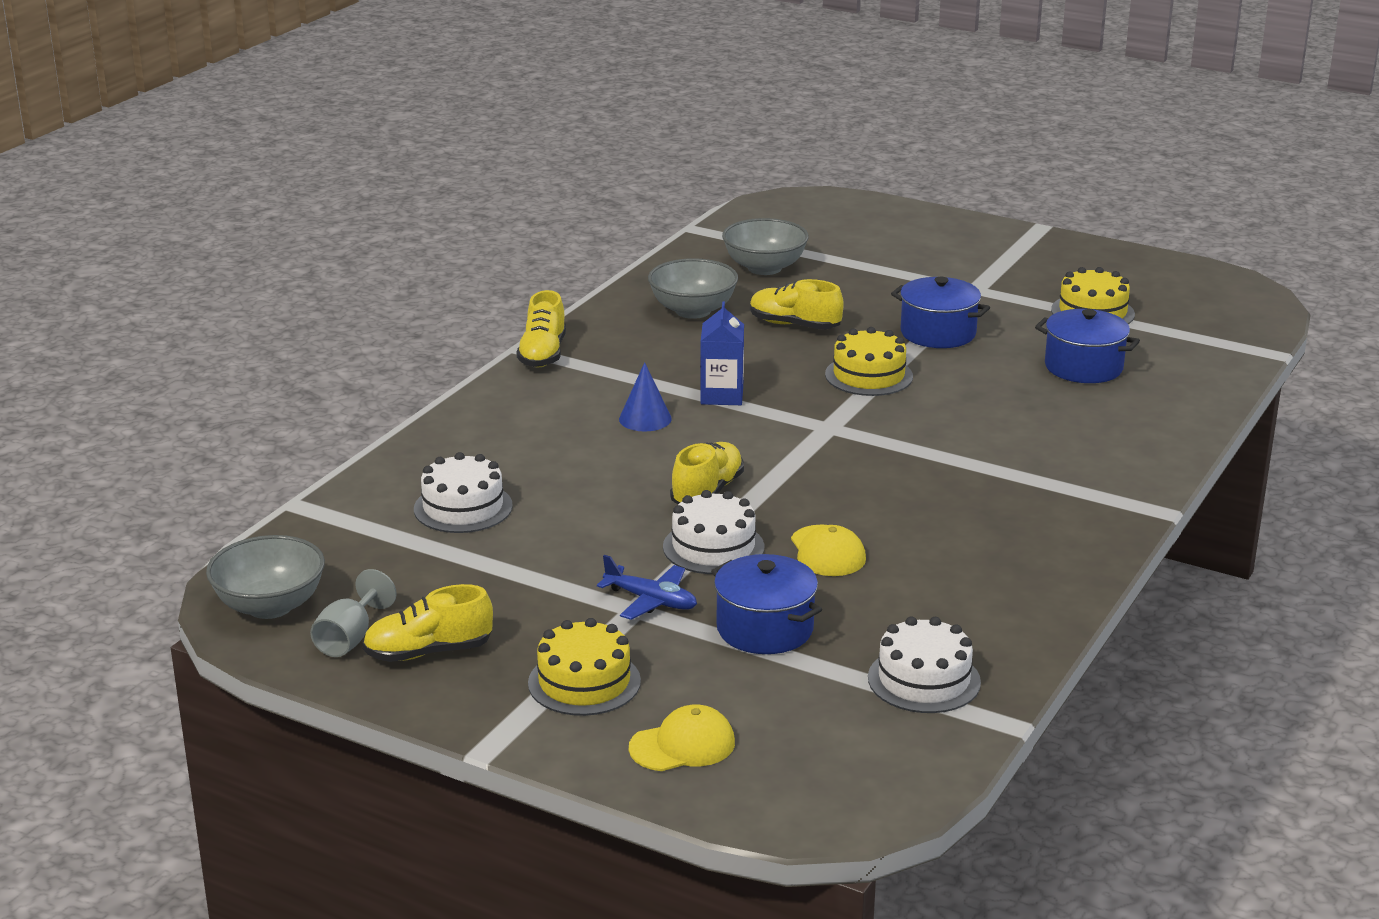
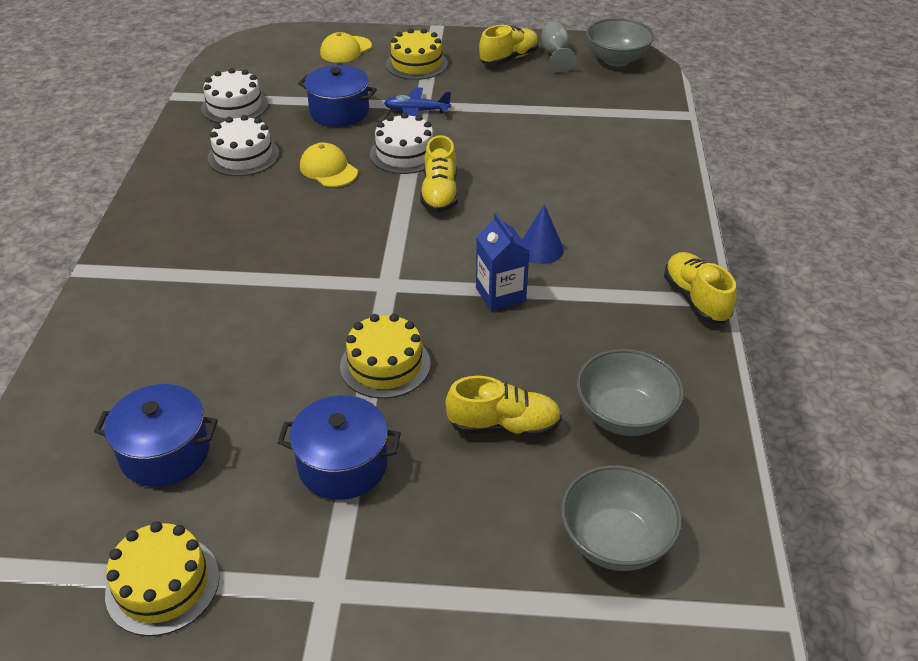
camera: 155 degrees right, 15 degrees up
white cake [414,452,513,533] -> white cake moved to [208,115,279,176]

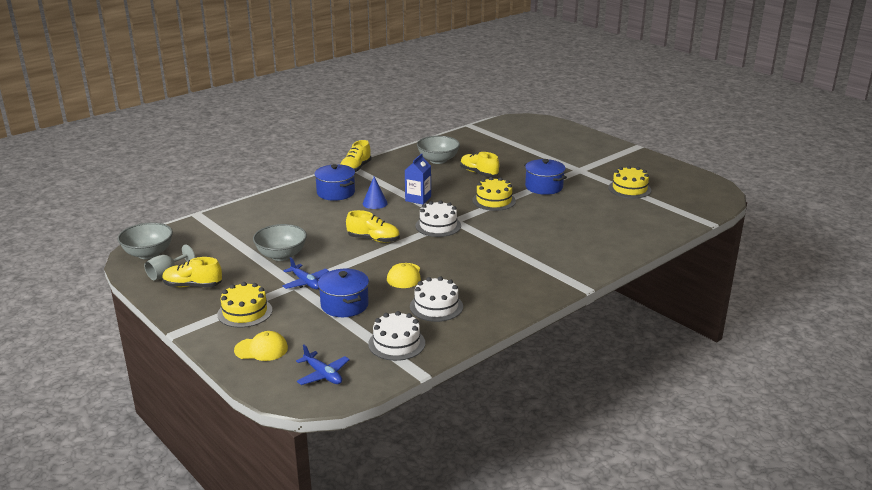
camera: 135 degrees left, 15 degrees down
blue pot [94,384,218,487] -> blue pot moved to [314,164,355,201]
white cake [370,113,433,174] -> white cake moved to [416,200,461,237]
yellow shoe [420,135,458,213] -> yellow shoe turned 60 degrees clockwise [346,210,400,243]
grey bowl [560,465,682,571] -> grey bowl moved to [253,224,307,261]
none -> blue plane [296,345,350,385]

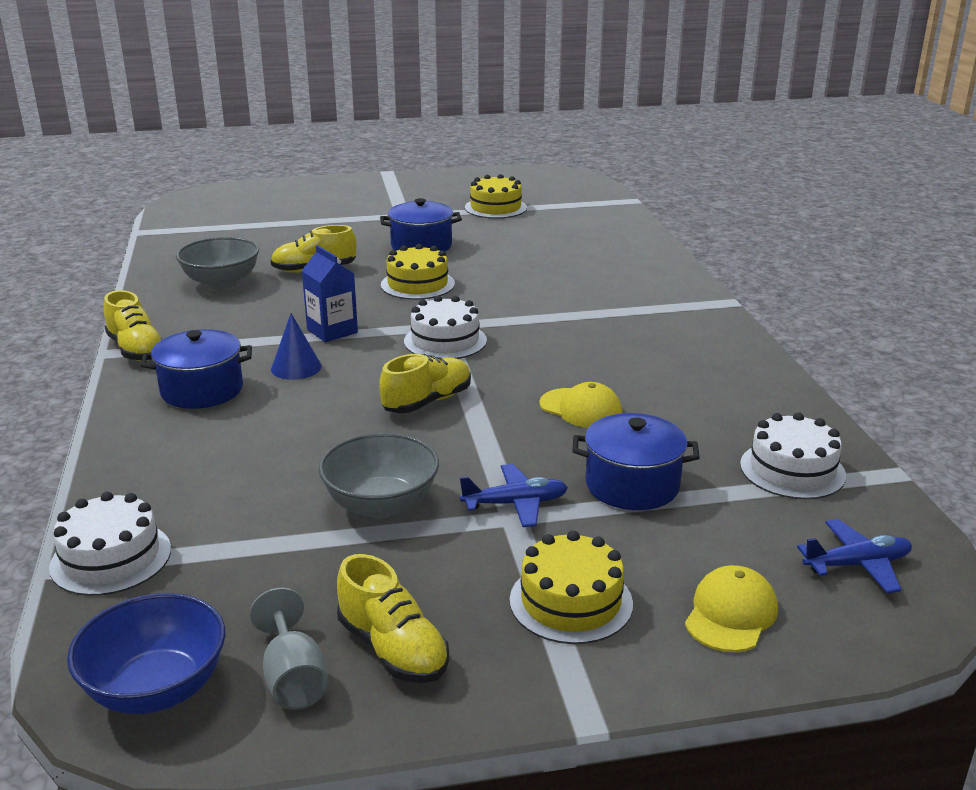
camera: 60 degrees left, 0 degrees up
grey bowl [118,222,173,259] -> blue bowl [67,593,225,714]
yellow shoe [162,257,222,287] -> yellow shoe turned 75 degrees counterclockwise [337,554,449,683]
white cake [410,277,463,322] -> white cake moved to [49,492,171,596]

